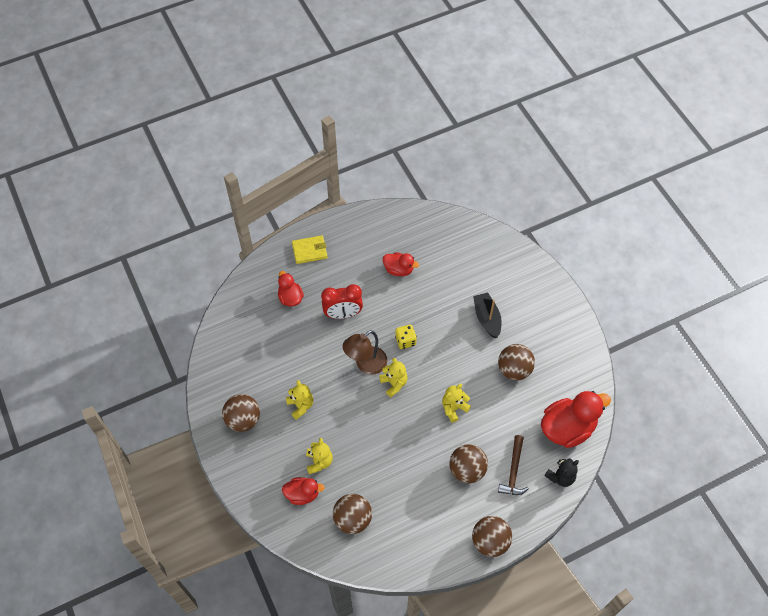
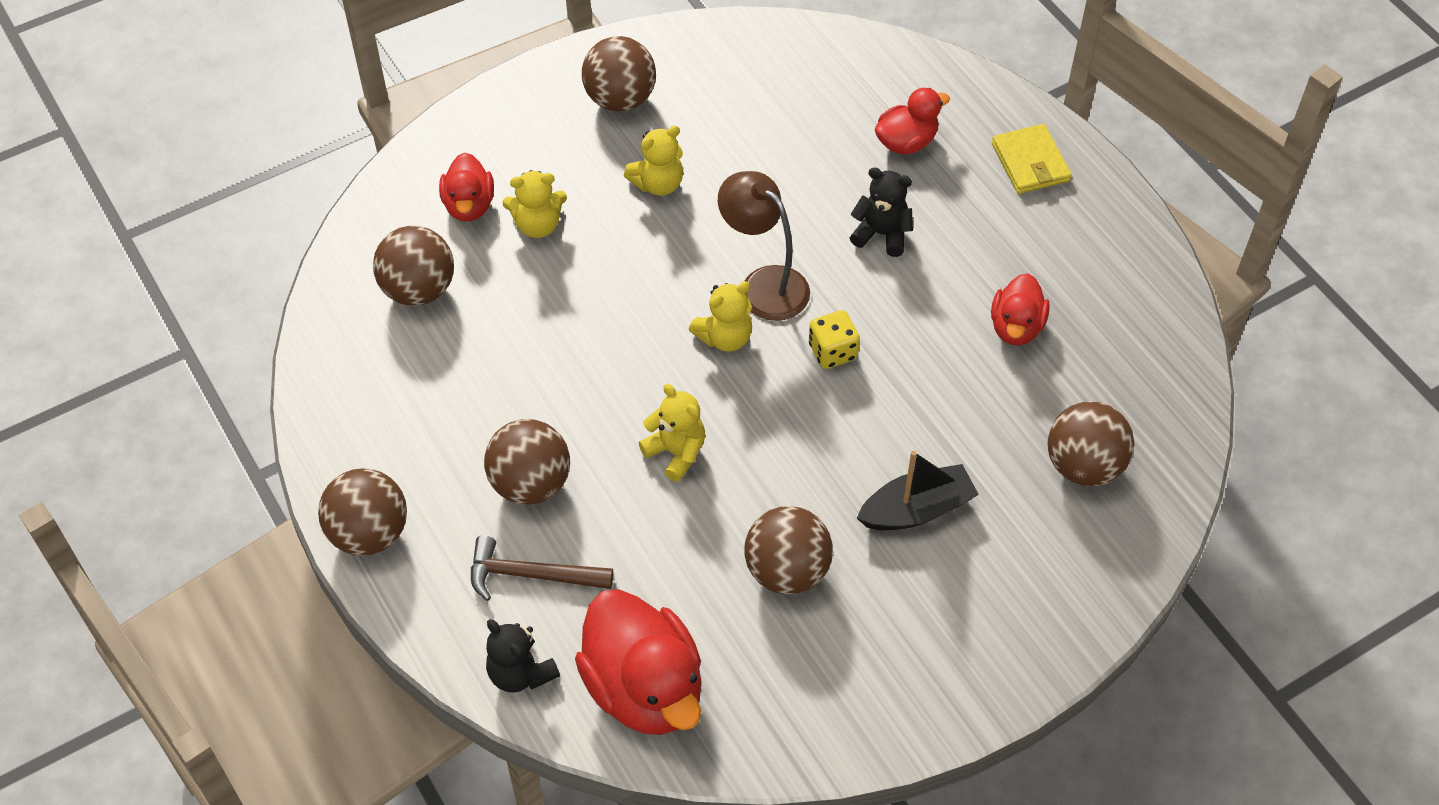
camera: 85 degrees right, 5 degrees down
red clock [321,284,363,319] -> black teddy bear [850,168,913,257]
none -> brown ball [1048,401,1134,486]

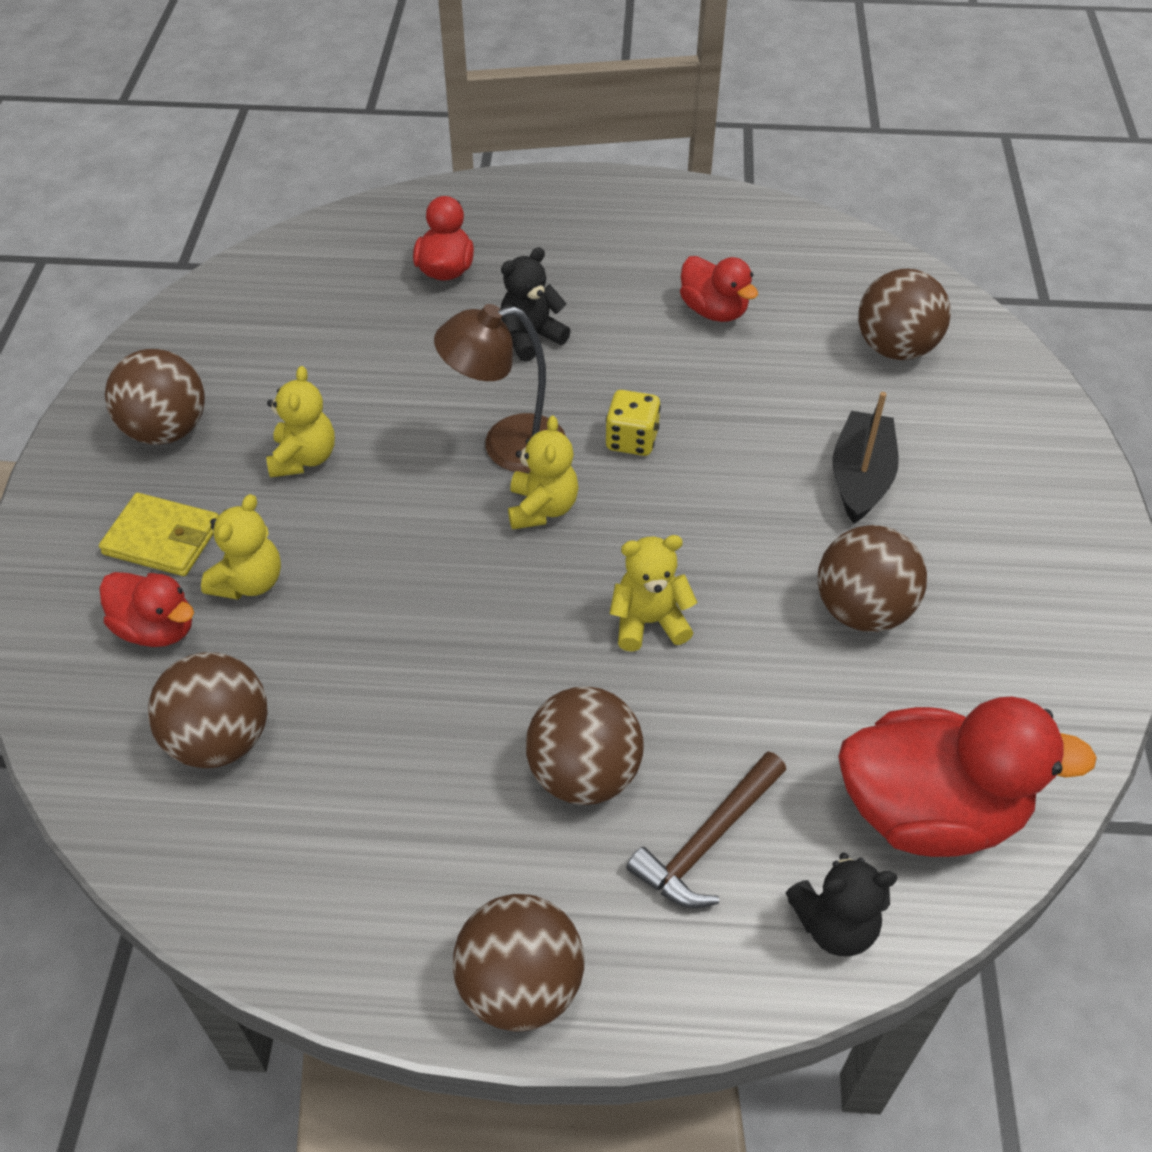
camera: 55 degrees left, 5 degrees down
yellow wallet [992,124,1072,194] -> yellow wallet moved to [99,493,219,576]

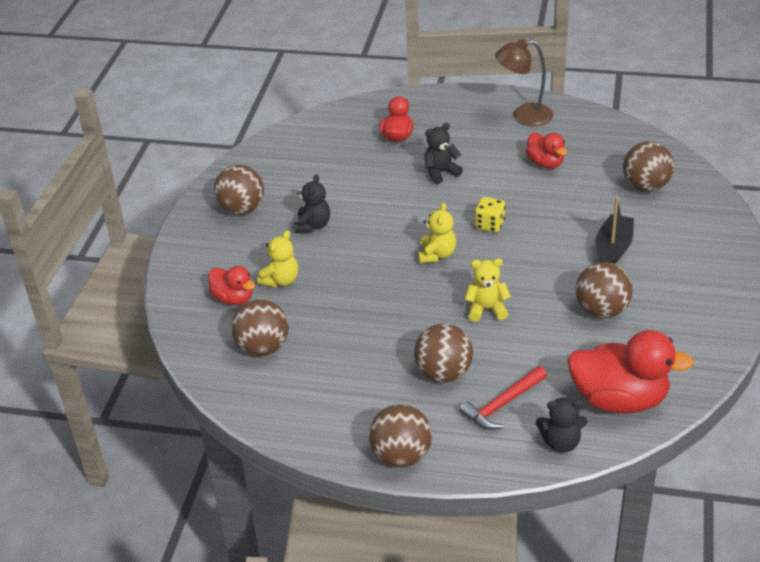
camera: 10 degrees right, 10 degrees down
yellow wallet [99,493,219,576] -> none
yellow teddy bear [266,366,335,477] -> black teddy bear [294,174,330,233]
brown lamp [434,304,566,473] -> brown lamp moved to [495,39,553,126]
brown hammer [626,751,786,908] -> red hammer [459,366,547,430]

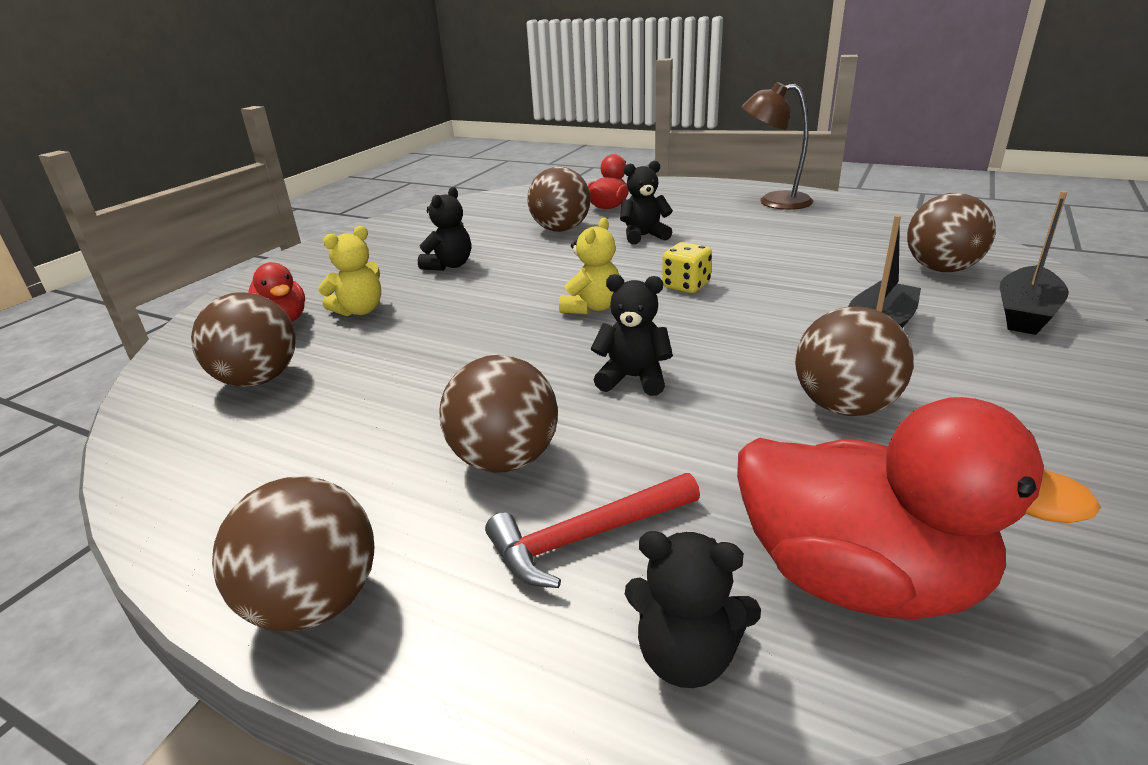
camera: 15 degrees right, 10 degrees down
brown ball [214,165,264,215] -> brown ball moved to [527,167,590,232]
yellow teddy bear [465,258,511,322] -> black teddy bear [591,274,673,396]
red duck [526,133,567,168] -> none
none -> black boat [1000,191,1069,335]

